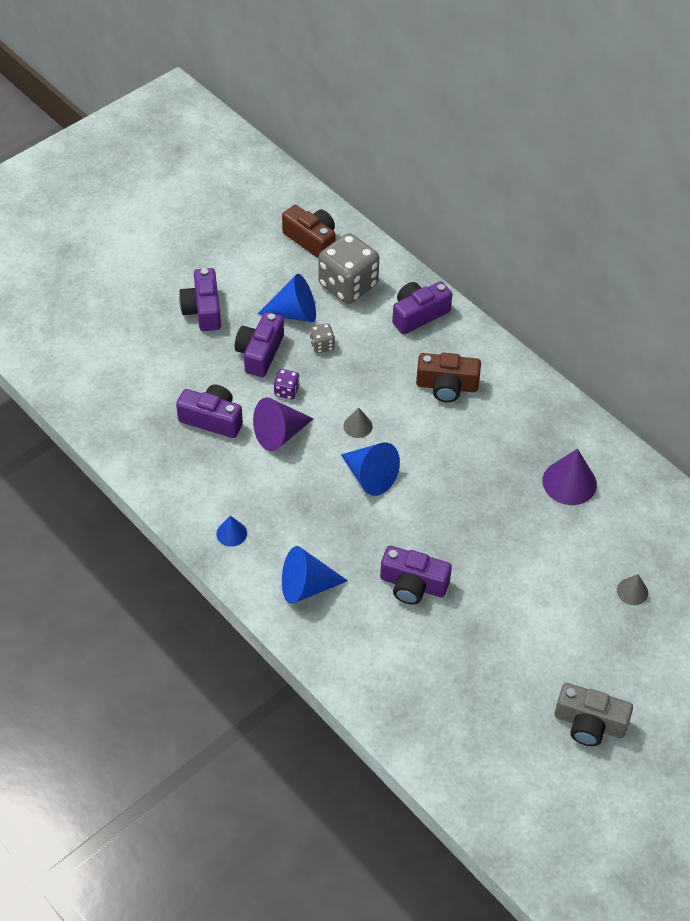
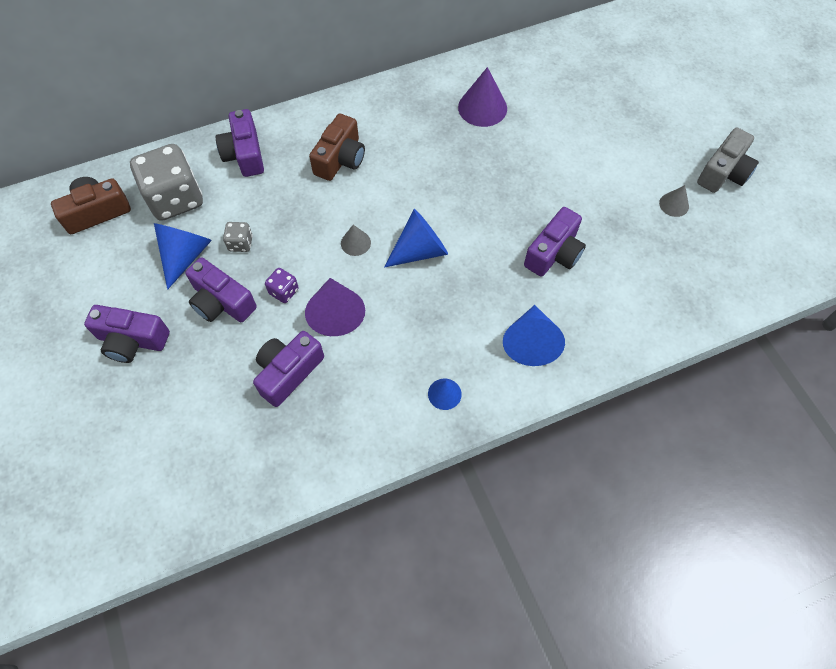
camera: 70 degrees left, 10 degrees up
grey cone [617,574,648,605] -> grey cone moved to [659,185,689,217]

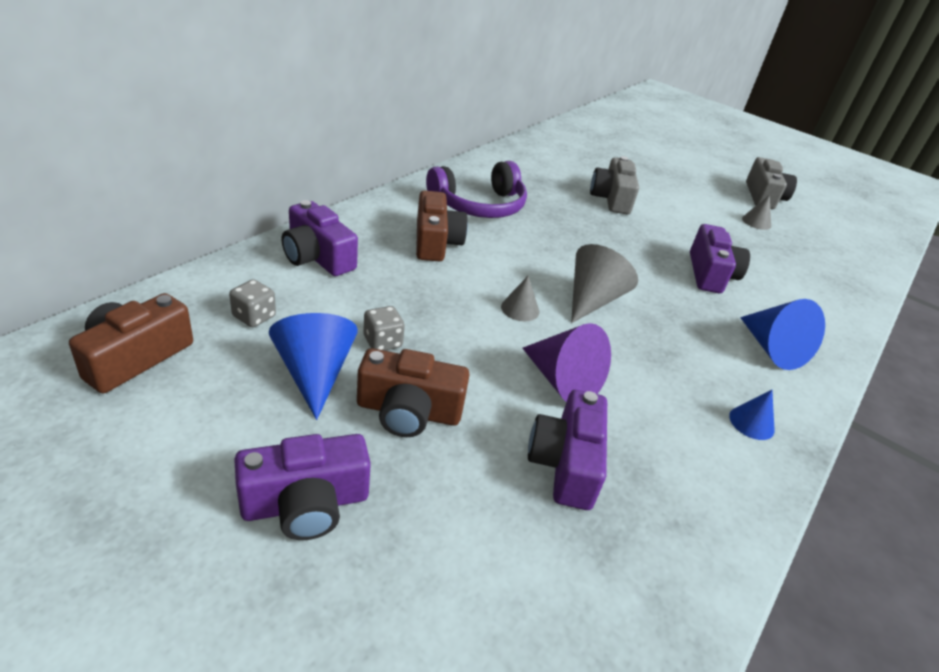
camera: 35 degrees left, 25 degrees down
grey dice [130,144,203,221] -> grey dice [229,279,276,327], size x0.44
purple camera [185,257,257,322] -> brown camera [357,348,470,437]
purple dice [265,268,299,303] -> none
blue cone [384,209,448,268] -> grey cone [571,244,638,323]
purple cone [458,67,507,127] -> none
none -> purple headphones [426,161,527,218]
none -> grey camera [590,156,639,214]

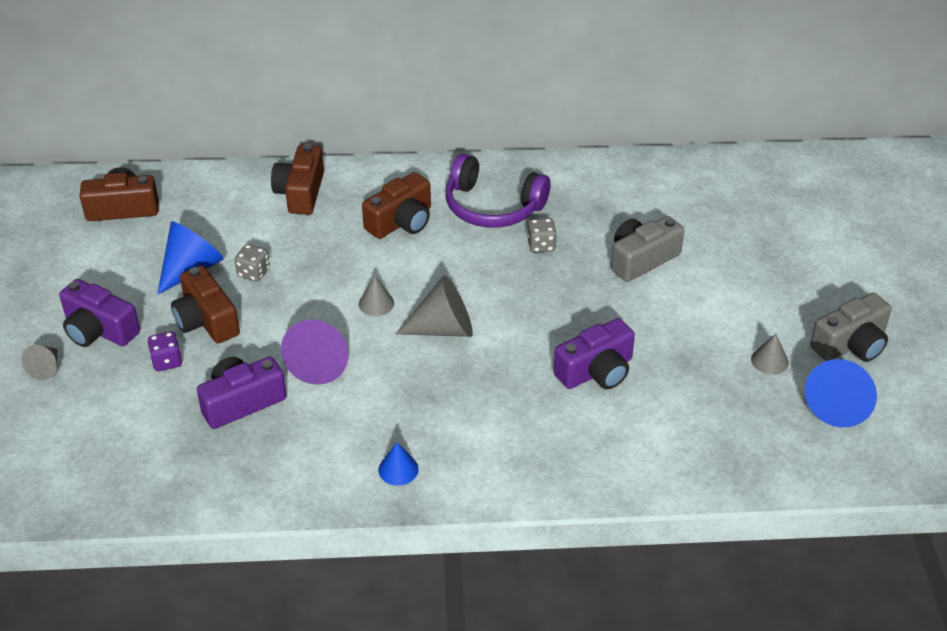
camera: 55 degrees right, 5 degrees up
grey dice [229,279,276,327] -> grey dice moved to [528,218,557,253]
purple camera [282,200,358,276] -> brown camera [271,144,324,215]
blue cone [740,299,825,370] -> blue cone moved to [805,359,877,428]
none -> grey cone [21,345,57,380]
none -> purple dice [148,332,182,371]

